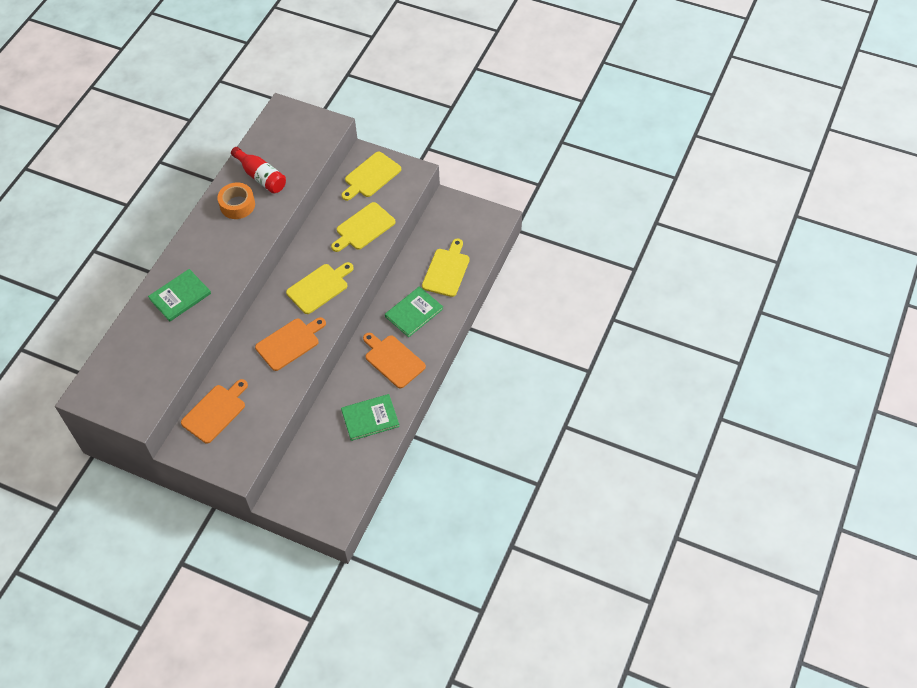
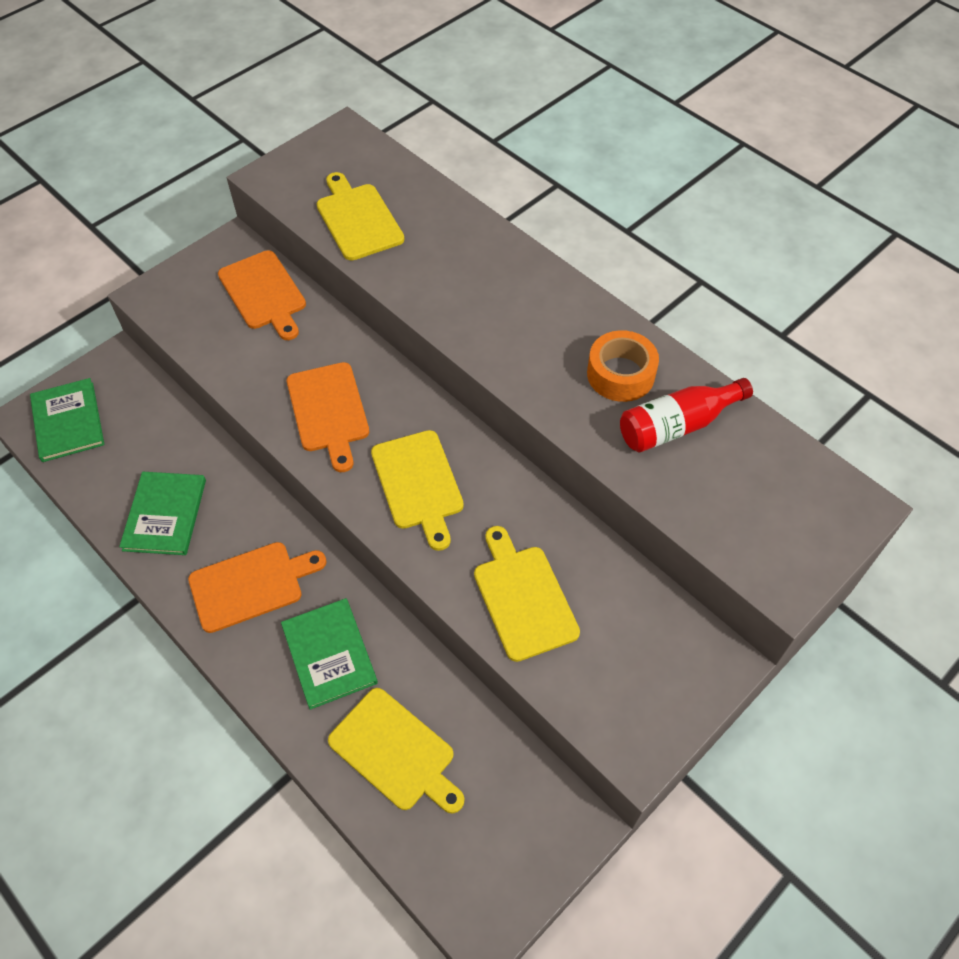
camera: 110 degrees right, 0 degrees up
green book [148,269,211,321] -> green book moved to [30,378,104,462]
yellow cutting board [341,152,401,201] -> yellow cutting board moved to [317,172,405,261]

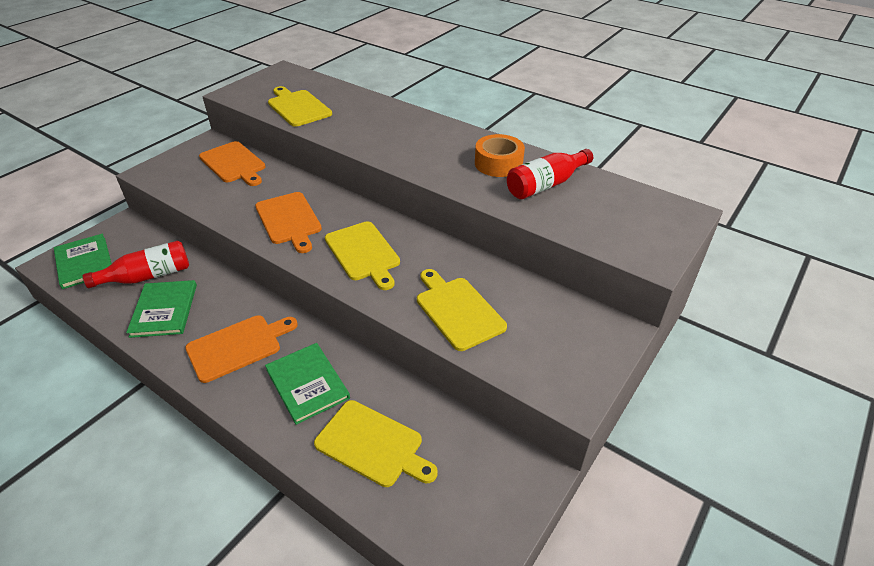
camera: 10 degrees left, 15 degrees down
none -> red bottle [83,241,189,288]

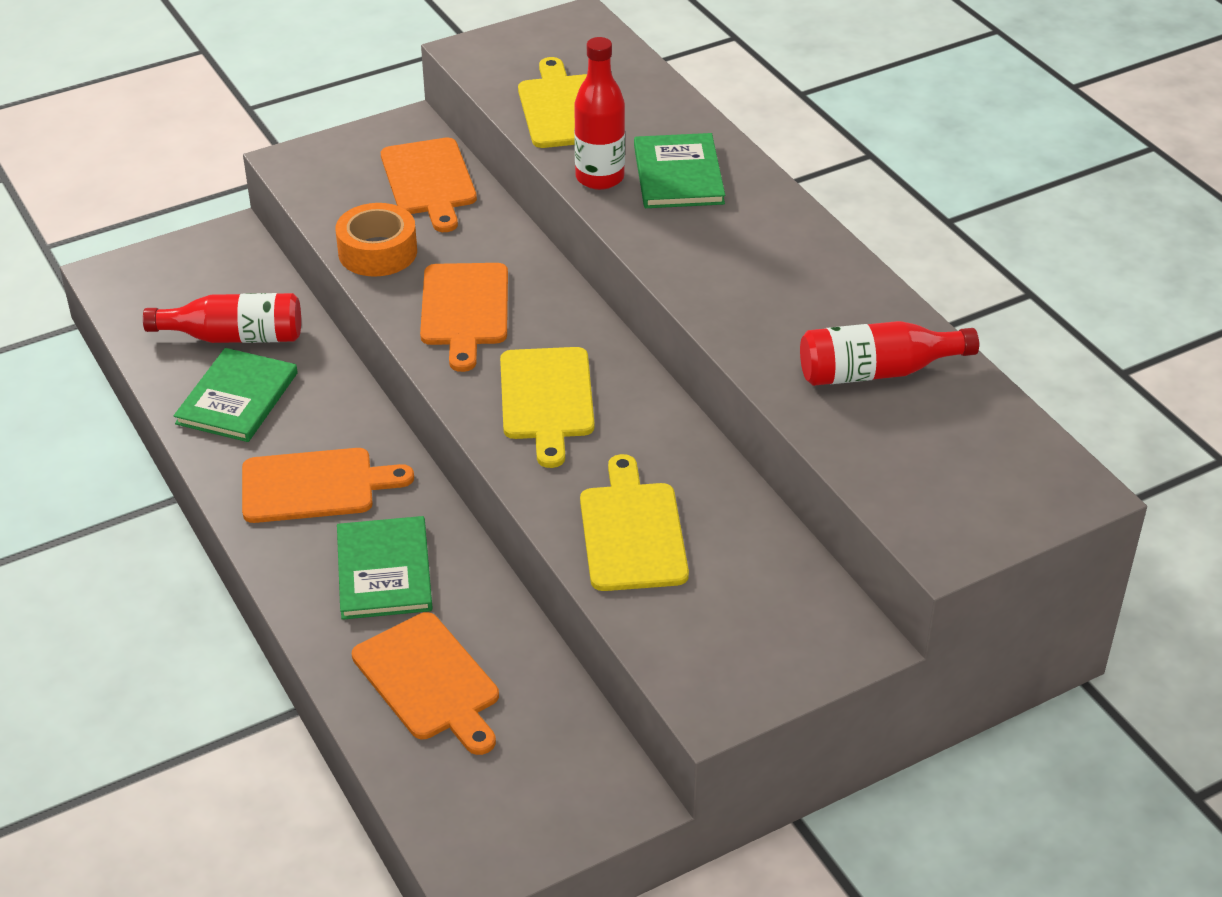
camera: 25 degrees right, 0 degrees up
green book [54,233,112,289] -> green book moved to [634,133,725,208]
yellow cutting board [314,400,438,487] -> orange cutting board [352,612,499,755]
orange tape [475,134,525,177] -> orange tape moved to [336,203,417,277]
none -> red bottle [574,37,625,190]

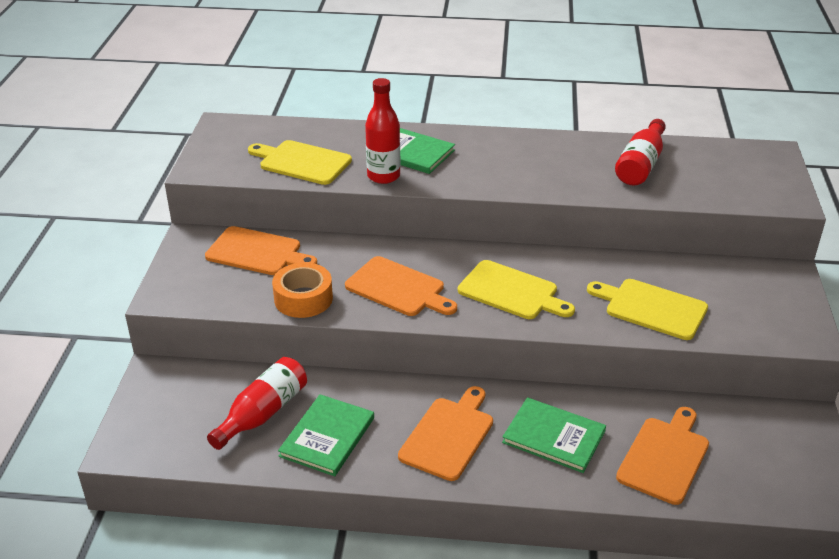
camera: 55 degrees left, 5 degrees down
green book [174,348,298,442] -> green book turned 60 degrees clockwise [278,394,374,476]
orange cutting board [352,612,499,755] -> orange cutting board turned 60 degrees counterclockwise [616,407,709,505]

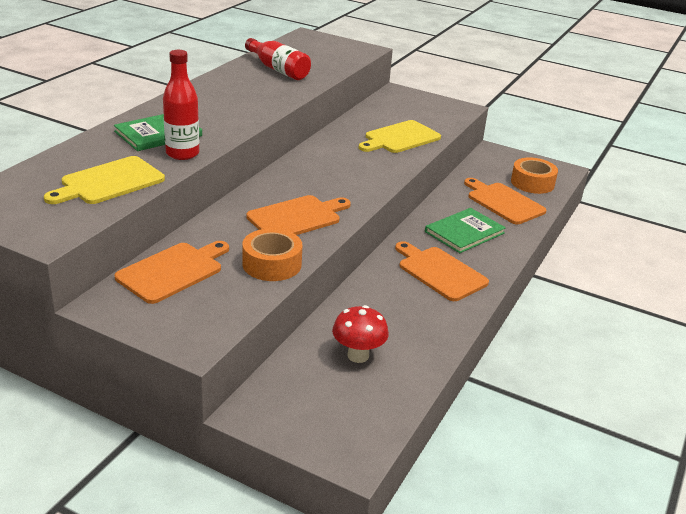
camera: 70 degrees left, 5 degrees down
red bottle [207,357,307,450] -> red mushroom [332,305,389,363]
green book [278,394,374,476] -> none
yellow cutting board [458,260,575,319] -> none
none -> orange tape [511,157,558,194]

